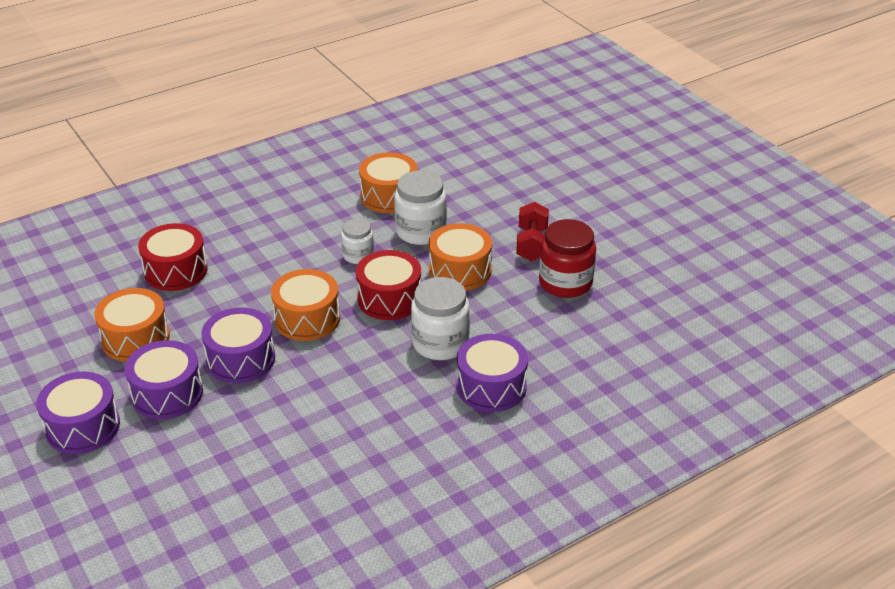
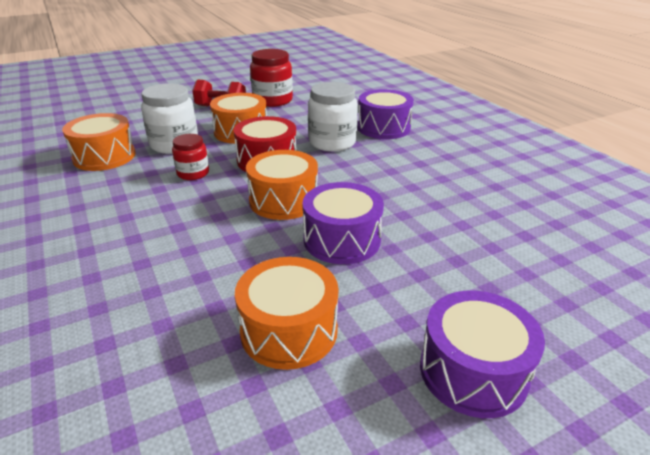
camera: 85 degrees left, 5 degrees down
purple drum [125,340,203,419] -> none
red drum [138,223,208,291] -> none
white jar [341,219,374,264] -> red jar [172,134,209,180]

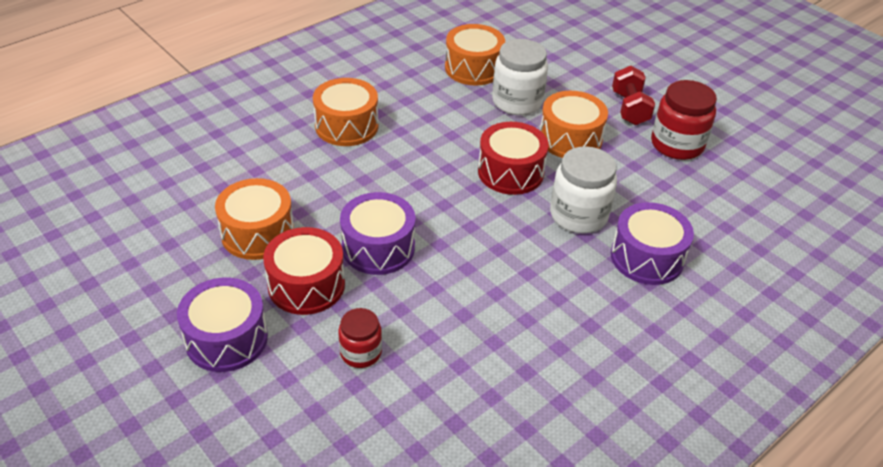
camera: 75 degrees right, 10 degrees up
red jar [172,134,209,180] -> red jar moved to [338,308,382,368]
orange drum [246,150,318,220] -> orange drum moved to [313,78,378,146]
none -> red drum [263,227,345,315]

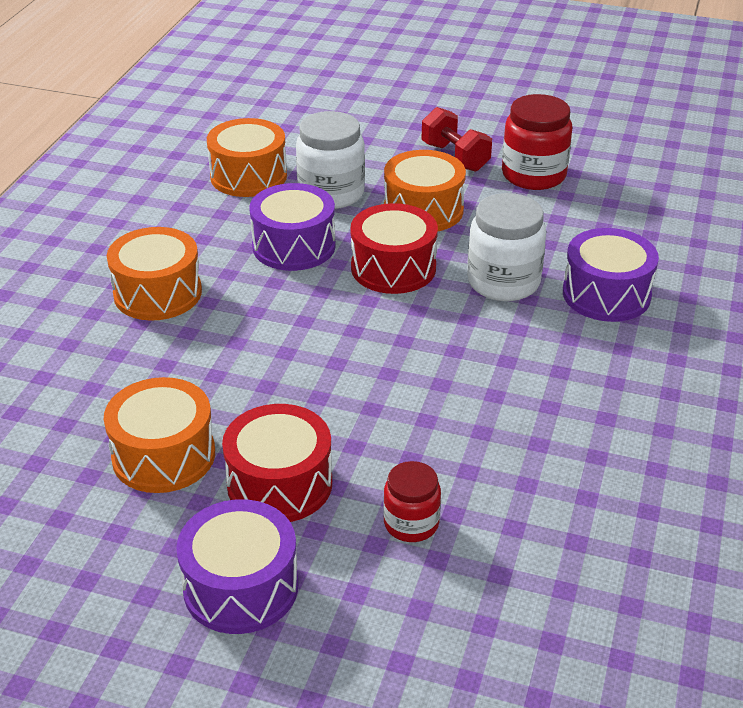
camera: 30 degrees left, 5 degrees down
purple drum [340,192,415,275] -> purple drum moved to [249,183,336,271]

